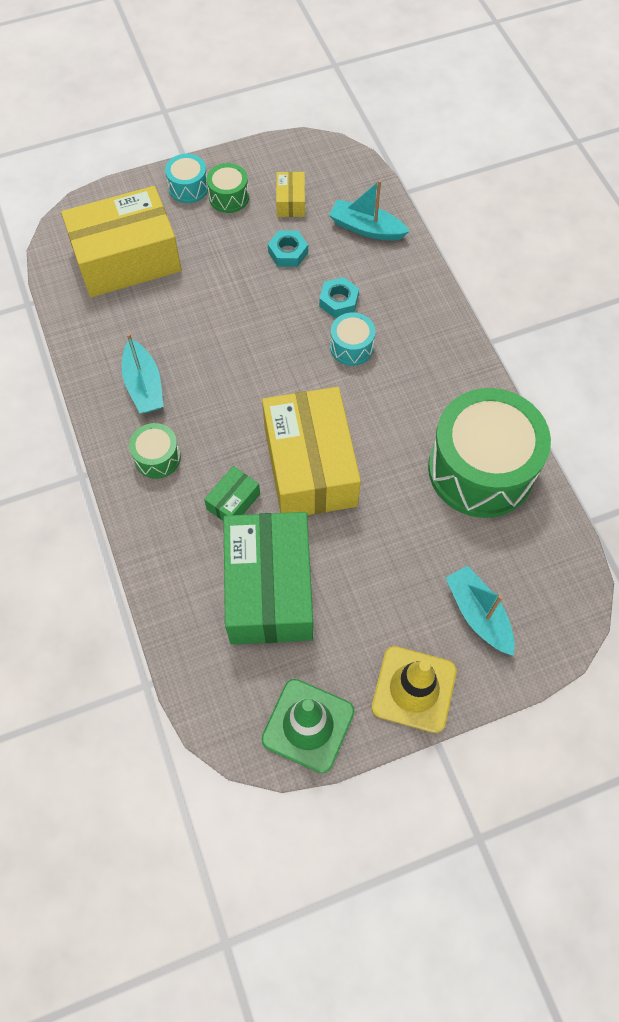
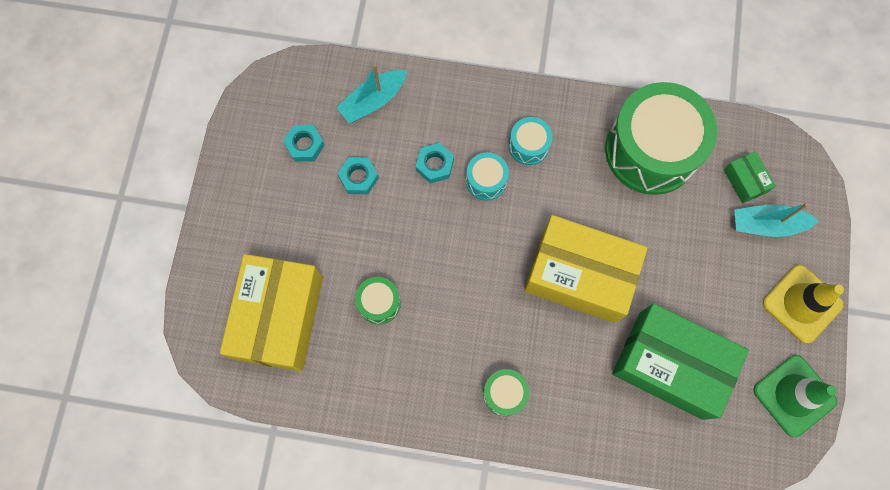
camera: 60 degrees left, 10 degrees up
turquoise boat [122,333,164,413] -> none
turquoise drum [165,154,208,203] -> turquoise drum moved to [509,117,553,165]
green box [204,466,260,521] -> green box moved to [724,152,776,204]
green drum [207,163,249,213] -> green drum moved to [355,277,401,324]
yellow box [276,172,305,217] -> turquoise nut [283,125,325,162]

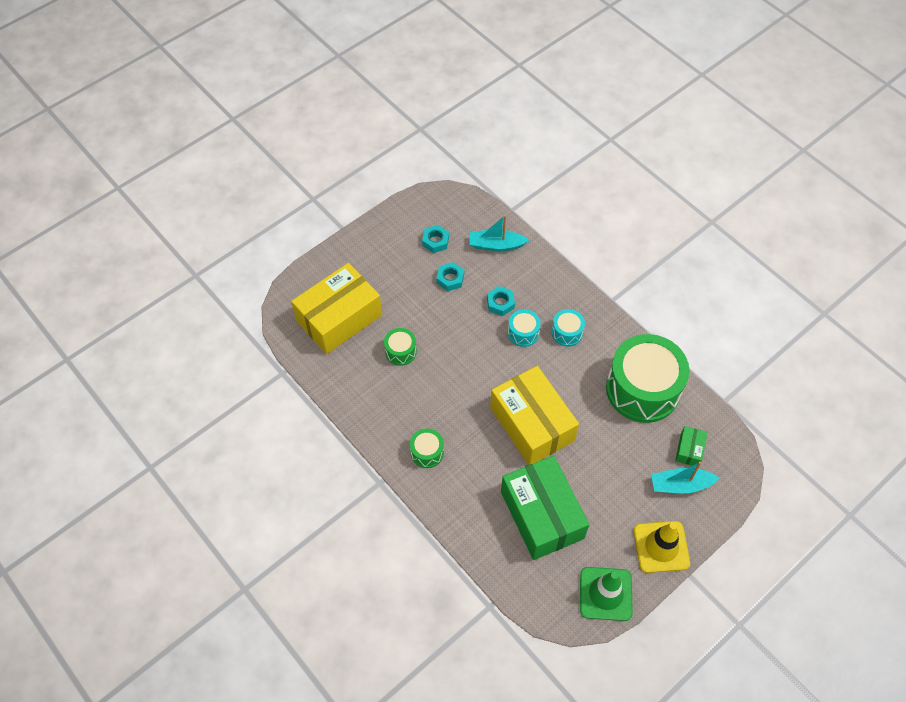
camera: 40 degrees right, 15 degrees down
turquoise boat [734,203,819,237] -> turquoise boat turned 45 degrees counterclockwise [651,461,719,493]

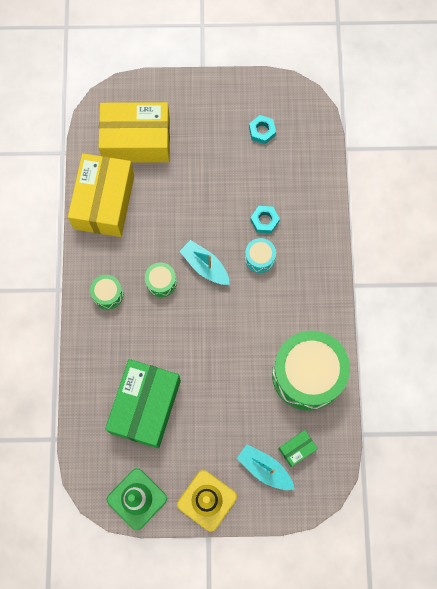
camera: 40 degrees right, 15 degrees up
green drum [384,328,417,366] -> green drum moved to [145,262,177,297]
turquoise nut [436,262,464,291] -> none
turquoise boat [470,215,529,251] -> turquoise boat moved to [179,240,230,285]
yellow box [490,366,579,465] -> yellow box moved to [68,153,134,237]
turquoise drum [552,309,585,346] -> none

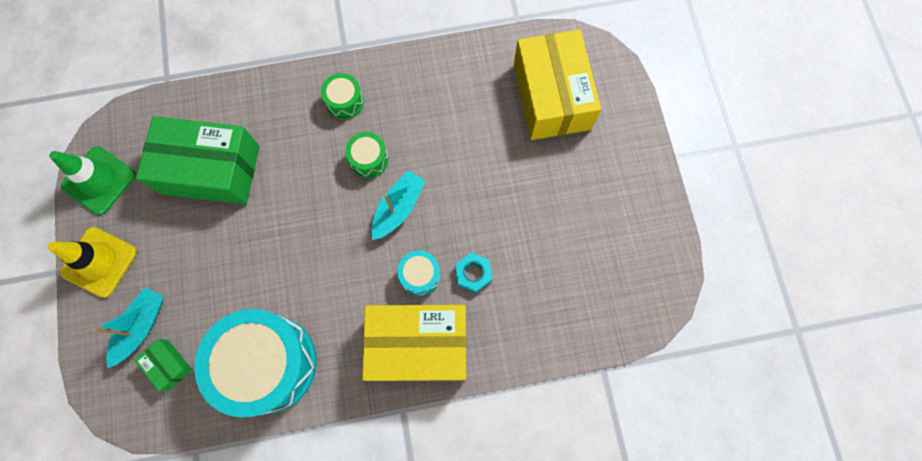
camera: 80 degrees right, 0 degrees up
yellow box [68,153,134,237] -> yellow box moved to [362,305,466,381]
turquoise nut [249,115,276,144] -> none
green drum [272,331,350,411] -> turquoise drum [194,309,317,418]

